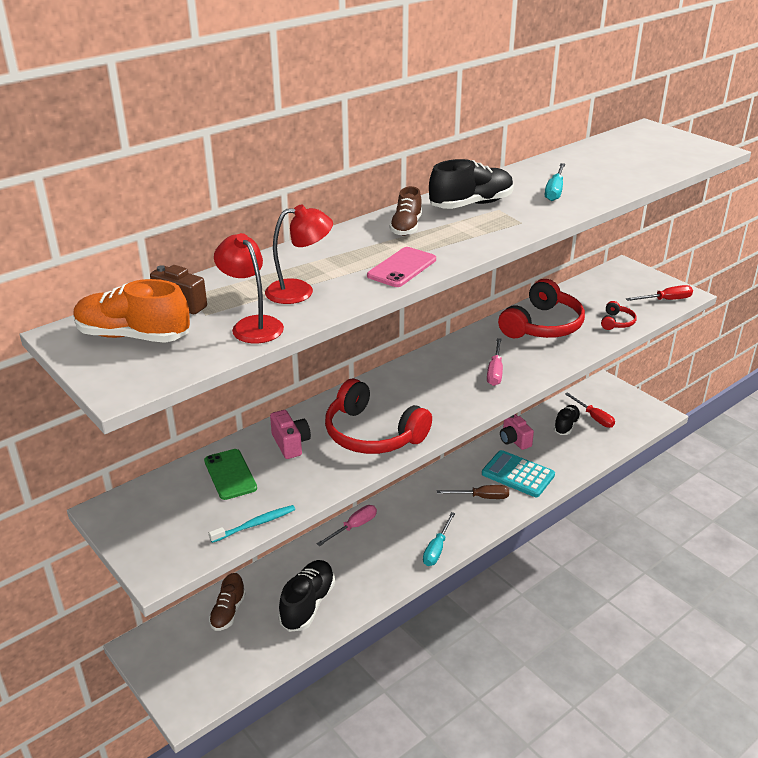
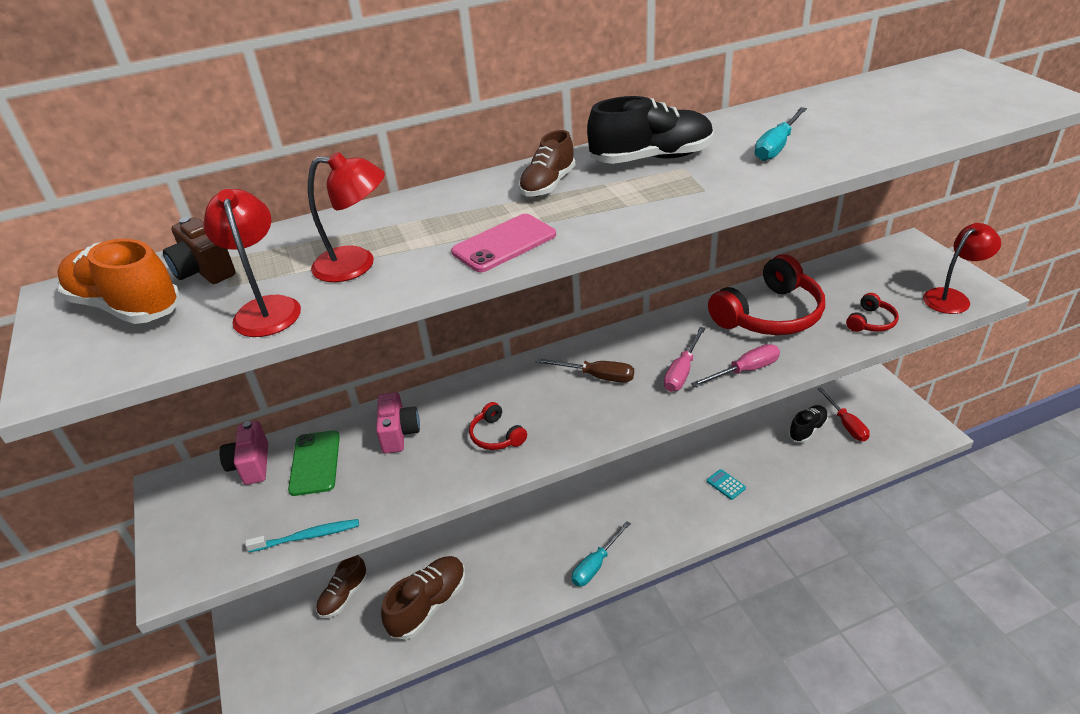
camera: 20 degrees right, 5 degrees up
black shoe [278,560,335,632] -> brown shoe [381,556,466,639]
pink screwdriver [317,505,377,546] -> pink screwdriver moved to [691,344,780,387]
red headphones [325,379,432,454] -> red headphones [469,402,527,450], size x0.46
brown screwdriver [437,485,509,499] -> brown screwdriver moved to [536,358,634,383]
turquoise calculator [482,450,555,497] -> turquoise calculator [707,469,746,500], size x0.44
pink camera [500,414,534,450] -> pink camera moved to [219,421,268,485]
red screwdriver [626,285,693,301] -> red lamp [923,223,1001,314]

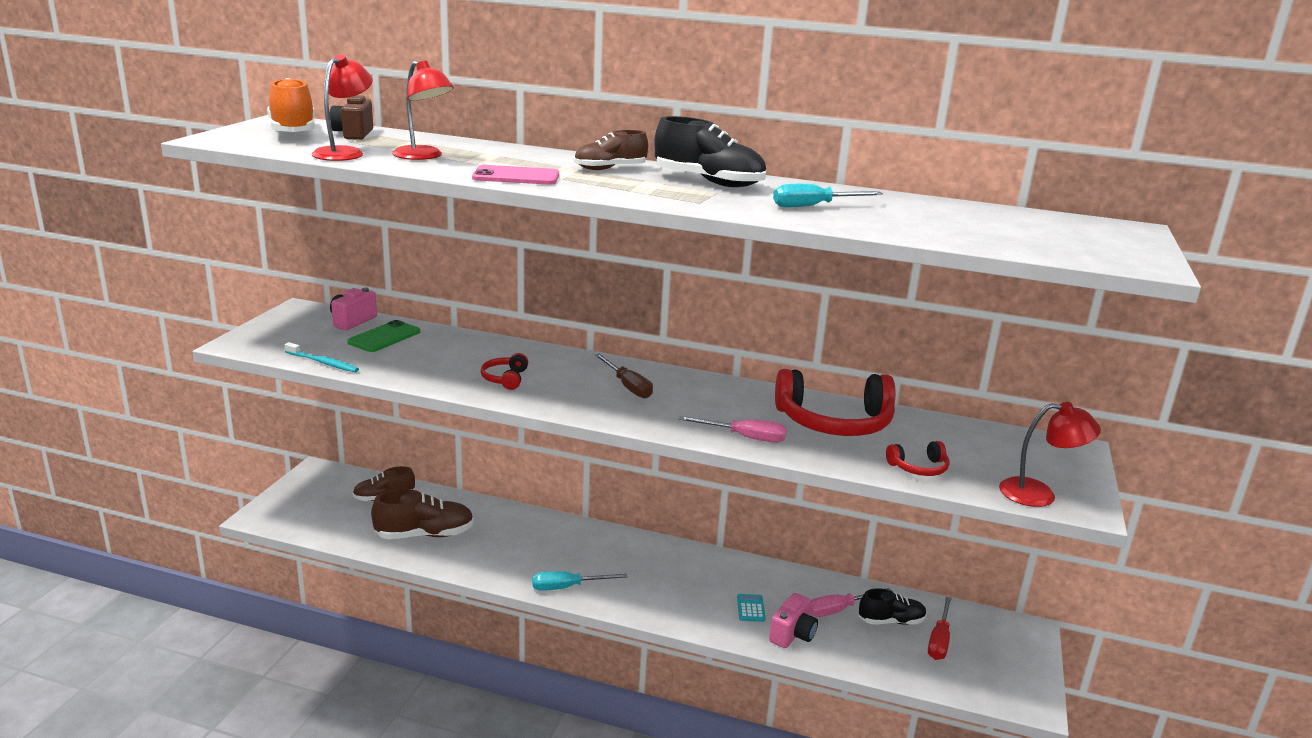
camera: 35 degrees right, 15 degrees down
pink camera [376,392,420,454] -> pink camera moved to [769,593,818,648]
pink screwdriver [664,327,706,392] -> pink screwdriver moved to [809,588,892,617]

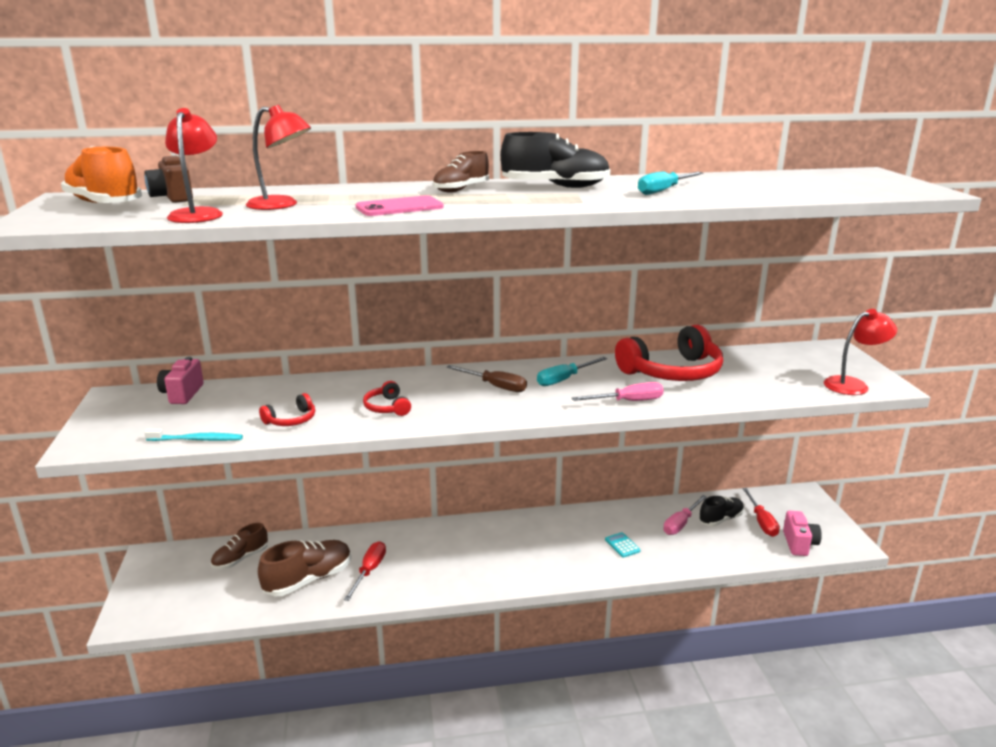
camera: 25 degrees left, 0 degrees up
green phone [347,320,420,352] -> none
turquoise screwdriver [532,571,627,591] -> turquoise screwdriver moved to [537,357,607,386]
pink camera [769,593,818,648] -> pink camera moved to [783,511,822,556]
red headphones [886,441,950,476] -> red headphones moved to [259,393,315,426]
none -> red screwdriver [344,541,386,601]

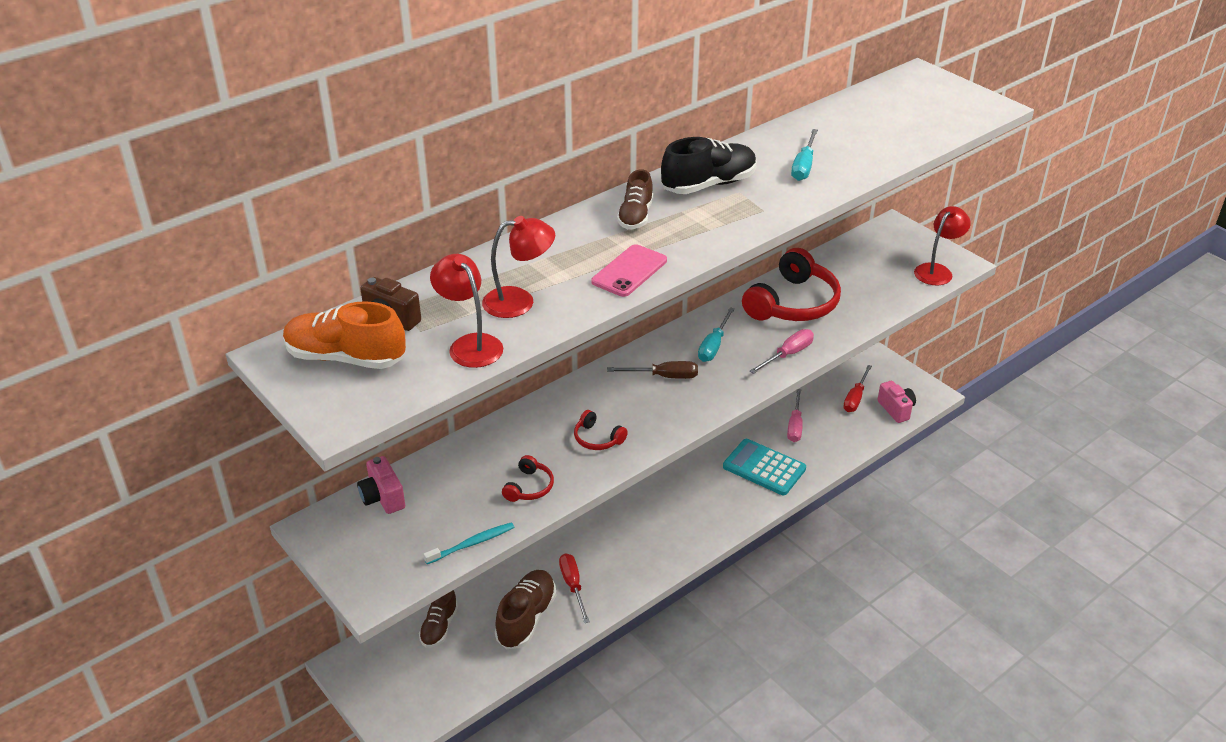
camera: 30 degrees left, 15 degrees up
turquoise calculator [605,532,640,558] -> turquoise calculator [723,439,806,495], size x2.25
black shoe [699,496,744,526] -> none
red screwdriver [742,488,780,537] -> red screwdriver turned 60 degrees clockwise [843,365,872,412]

